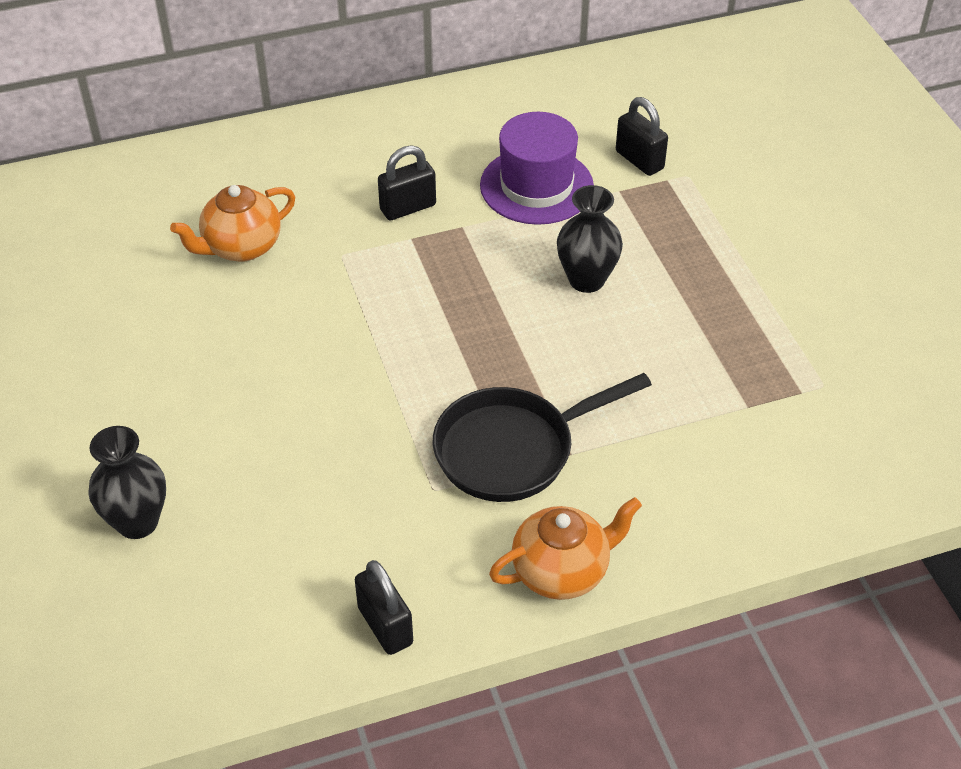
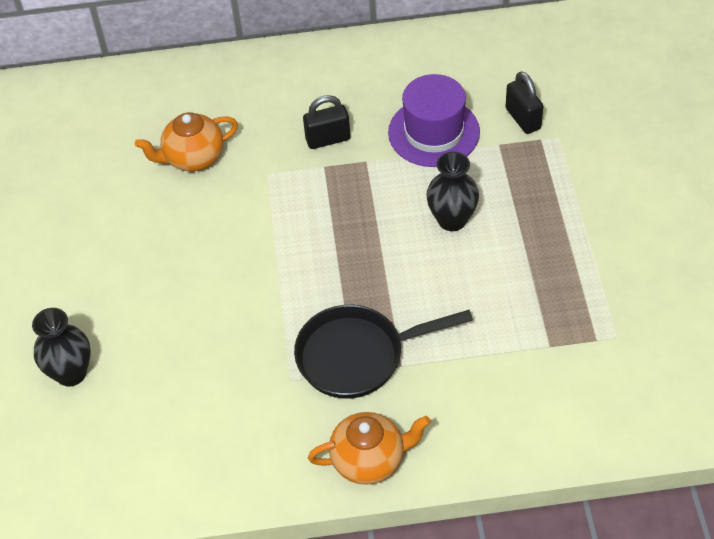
camera: 15 degrees right, 5 degrees up
black padlock [355,560,413,655] -> none

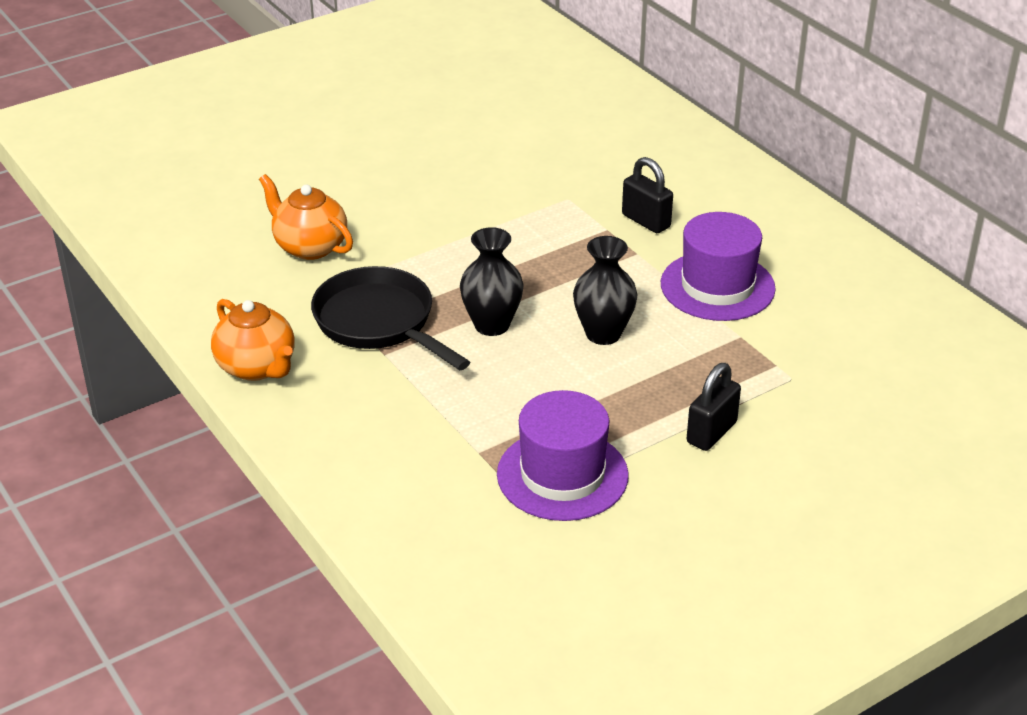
camera: 60 degrees right, 15 degrees down
black vase [32,308,91,387] -> black vase moved to [460,227,524,336]
orange teapot [135,113,238,171] -> orange teapot moved to [259,174,353,260]
black padlock [505,71,543,134] -> black padlock moved to [687,363,741,451]
none -> purple hat [497,390,629,521]

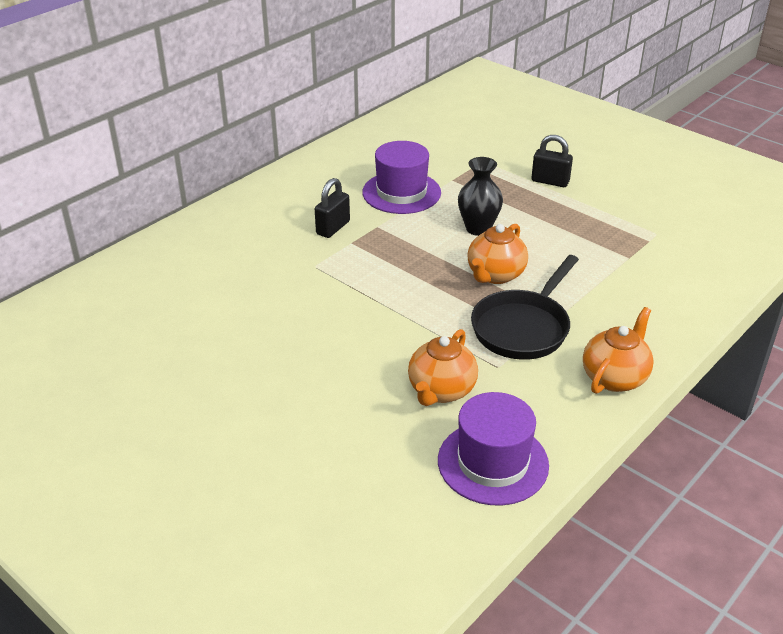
camera: 105 degrees left, 0 degrees up
black vase [460,227,524,336] -> orange teapot [467,224,528,284]
purple hat [497,390,629,521] -> purple hat moved to [438,392,549,505]

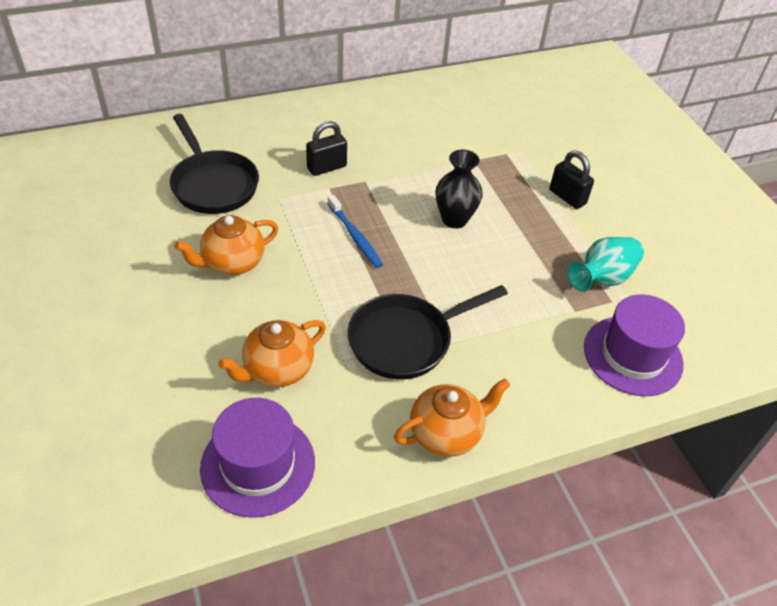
camera: 25 degrees right, 10 degrees up
purple hat [362,141,441,214] -> purple hat moved to [584,294,685,396]
orange teapot [467,224,528,284] -> orange teapot moved to [174,215,279,275]
none -> black pan [170,114,259,214]
none -> blue toothbrush [328,195,383,268]
none -> turquoise vase [567,237,644,292]

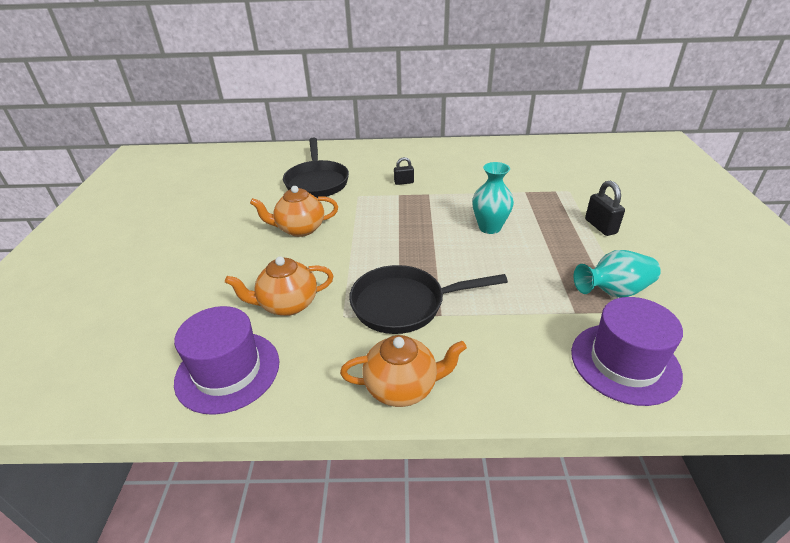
camera: 25 degrees right, 10 degrees down
black padlock [306,121,347,176] -> black padlock [394,157,414,185], size x0.64
blue toothbrush [328,195,383,268] -> none
black vase [435,150,483,229] -> turquoise vase [472,162,514,234]

